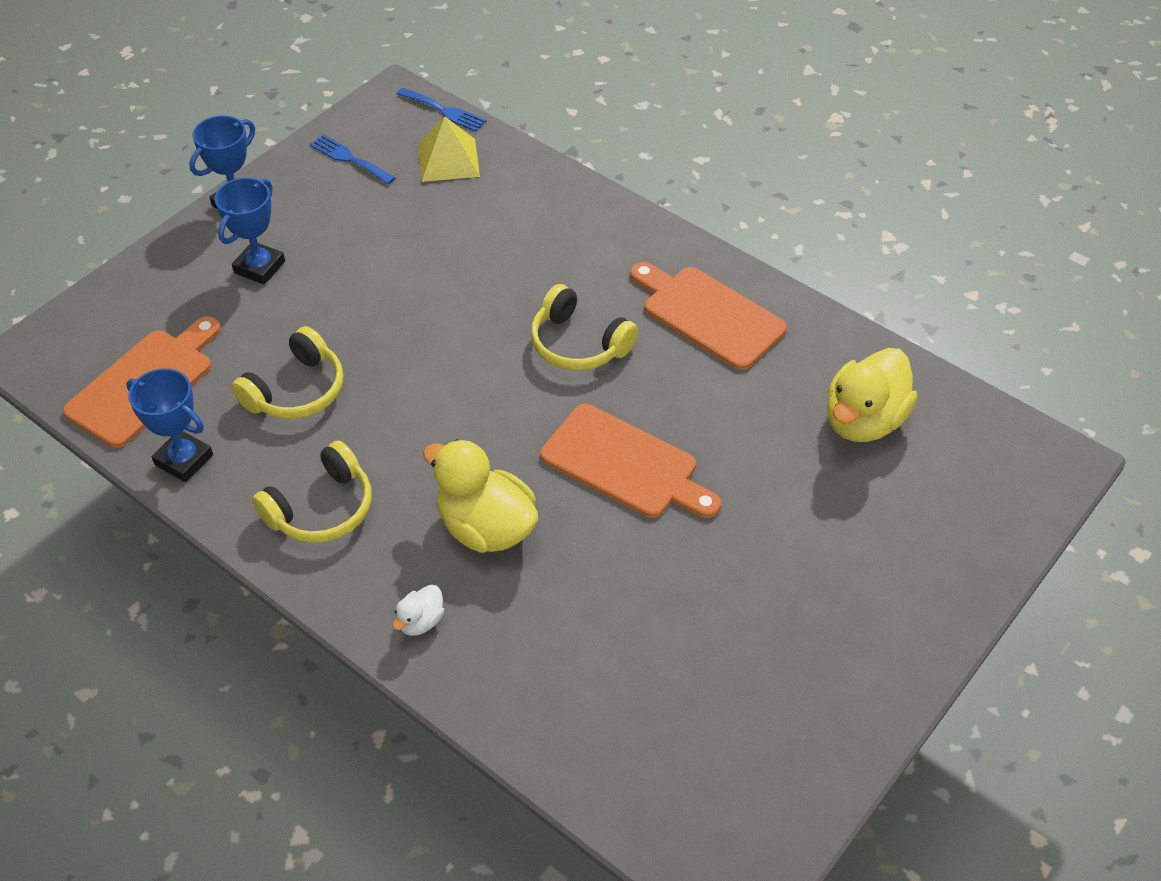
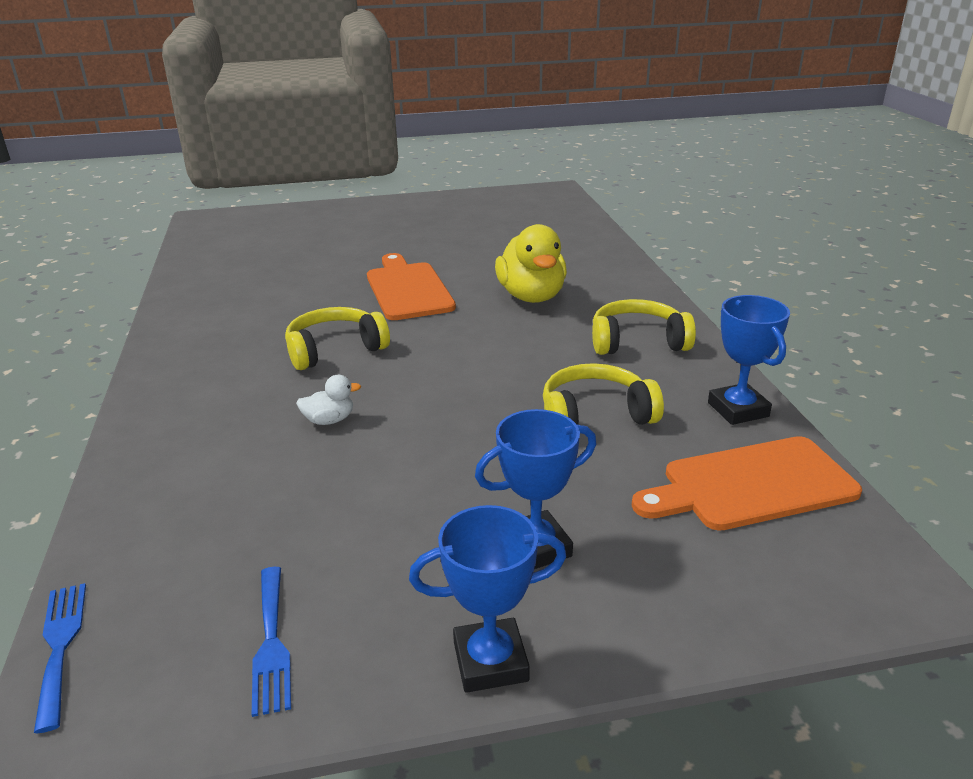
camera: 140 degrees left, 20 degrees down
white duck [392,585,444,636] -> white duck moved to [296,375,361,425]
yellow pyramid [418,116,480,182] -> none
yellow headphones [531,284,638,370] -> yellow headphones turned 105 degrees counterclockwise [285,307,390,370]
orange cutting board [630,262,787,370] -> none
yellow duck [827,348,918,442] -> none

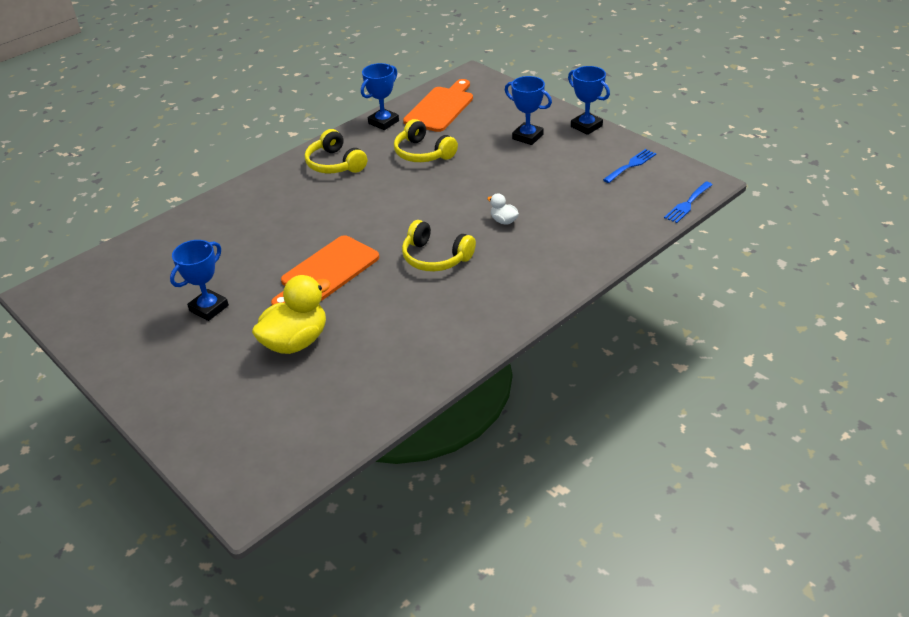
camera: 120 degrees left, 10 degrees up
yellow duck [495,224,567,303] -> yellow duck moved to [252,275,331,354]
orange cutting board [631,436,862,531] -> orange cutting board turned 105 degrees counterclockwise [403,79,473,132]
none -> blue trophy [170,240,229,321]

